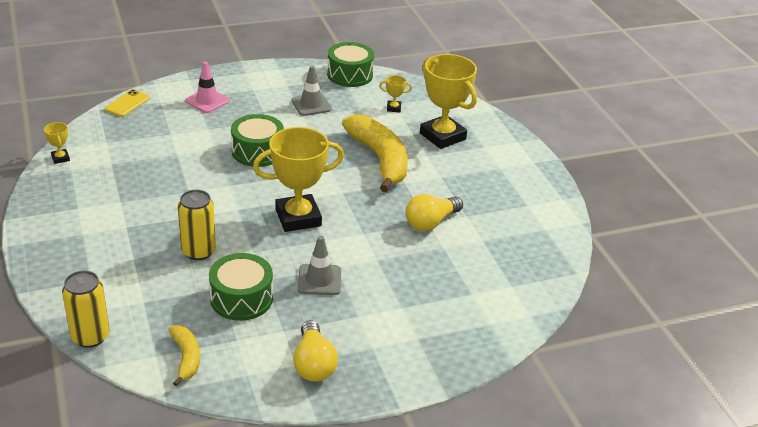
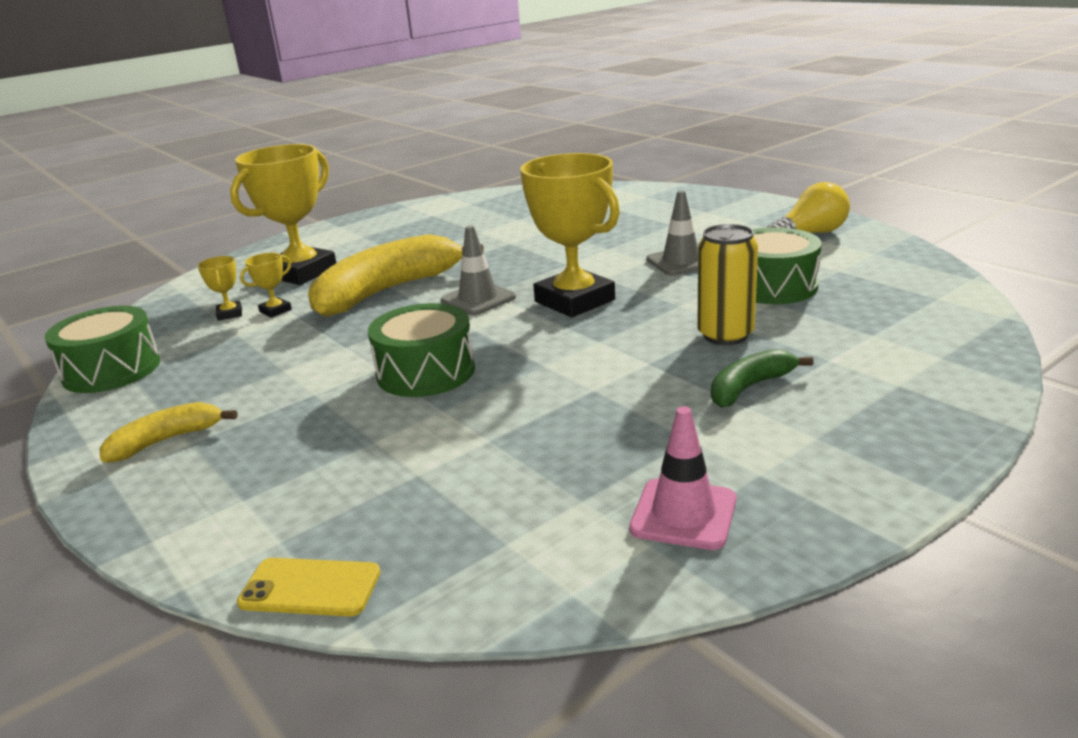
camera: 105 degrees left, 10 degrees down
yellow trophy [44,122,70,164] -> yellow trophy moved to [240,253,292,318]
yellow can [62,271,109,348] -> none
yellow banana [168,325,200,387] -> yellow banana moved to [100,402,237,463]
pink traffic cone [185,61,230,113] -> pink traffic cone moved to [629,406,736,550]
grey traffic cone [291,66,332,116] -> grey traffic cone moved to [441,225,516,315]
yellow light bulb [406,194,463,231] -> none
none -> green banana [711,349,813,407]

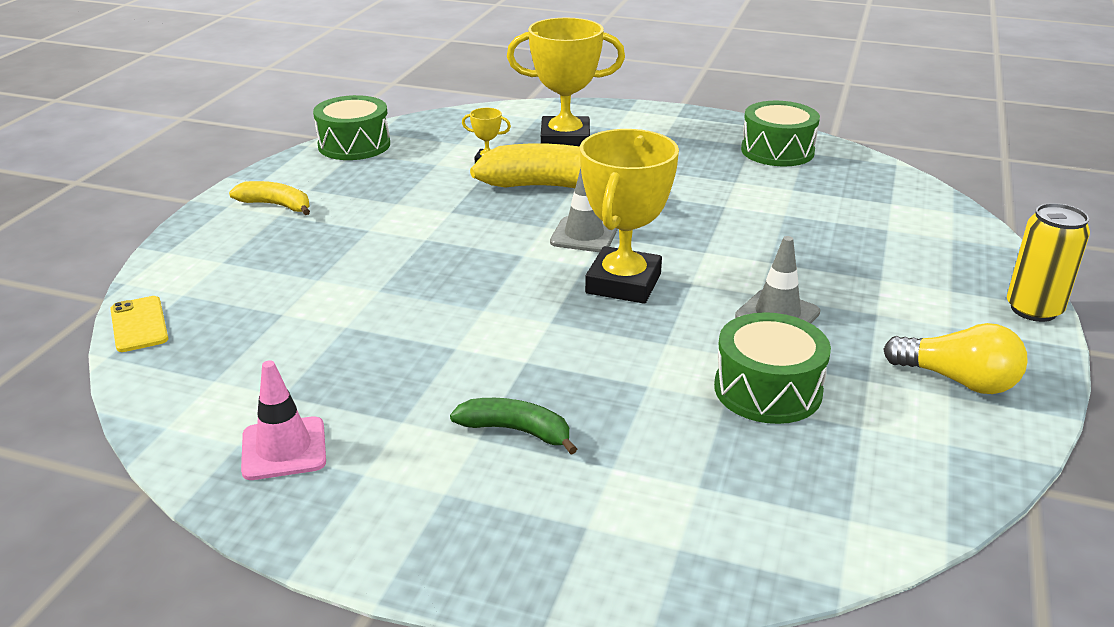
camera: 55 degrees right, 5 degrees up
yellow trophy [198,256,242,321] -> none
green drum [368,303,475,397] -> green drum moved to [741,101,820,167]
yellow can [697,224,758,345] -> yellow can moved to [1007,203,1090,322]

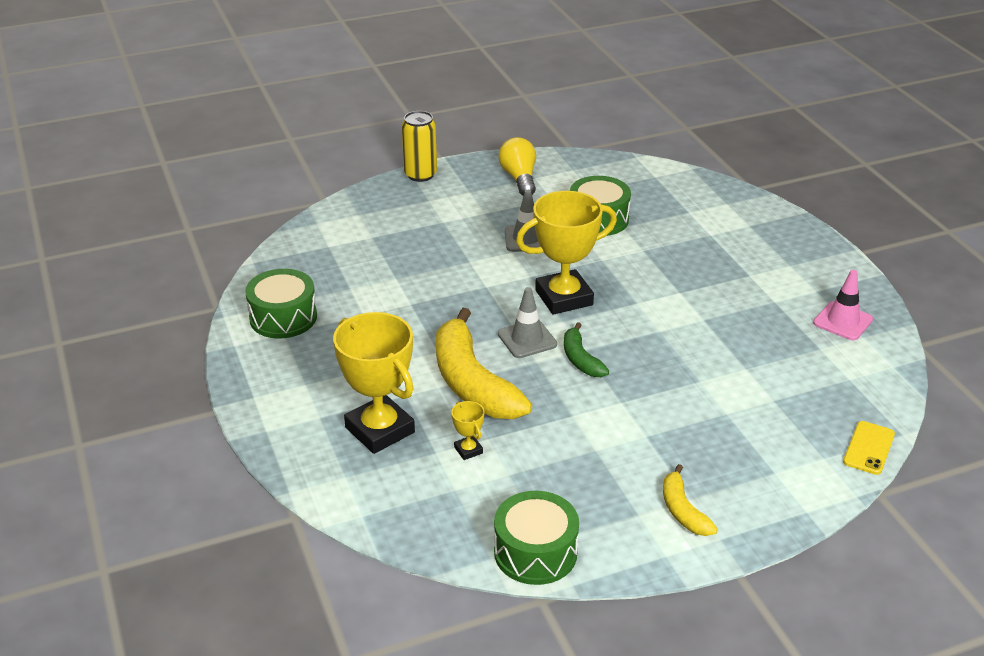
camera: 130 degrees left, 5 degrees up
green banana [450,398,577,455] -> green banana moved to [564,322,609,377]

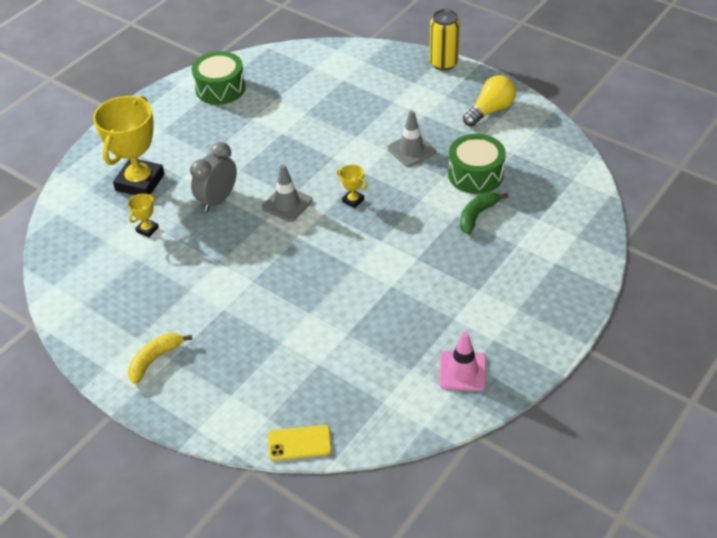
camera: 60 degrees right, 10 degrees up
yellow banana [436,308,532,419] -> grey clock [190,142,237,212]
green drum [494,491,579,585] -> none
yellow trophy [516,191,617,315] -> yellow trophy [337,165,368,208], size x0.42
green banana [564,322,609,377] -> green banana moved to [460,192,508,234]

